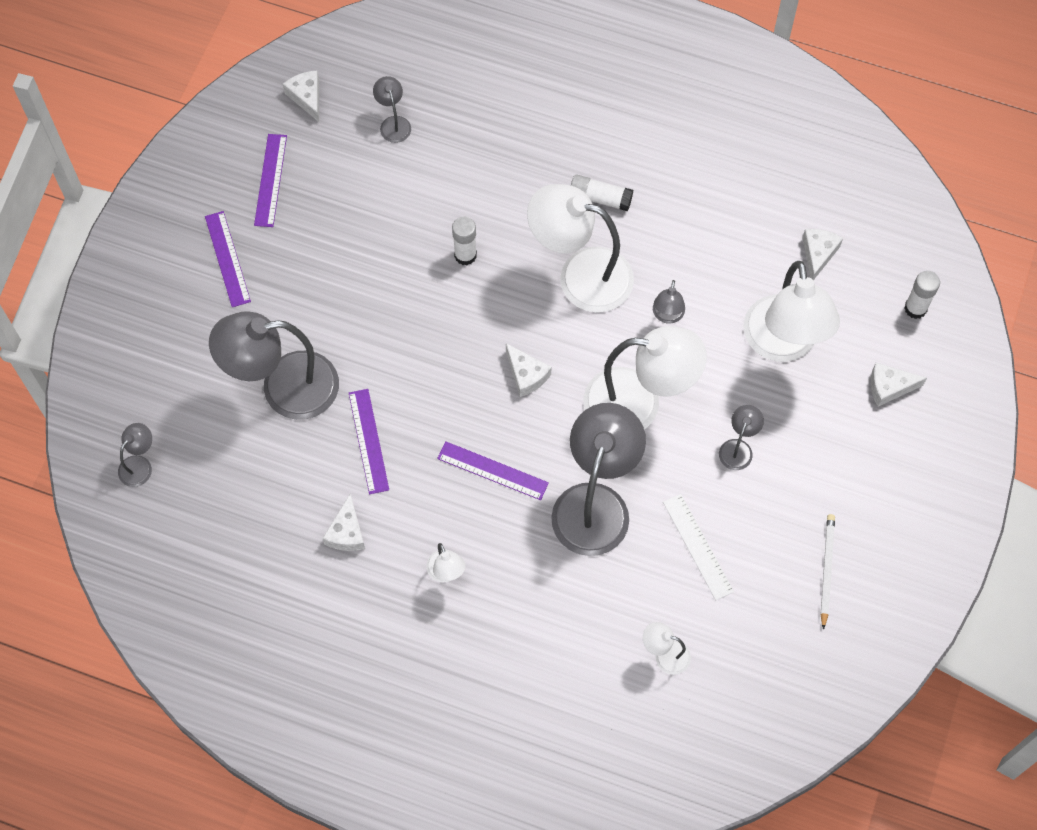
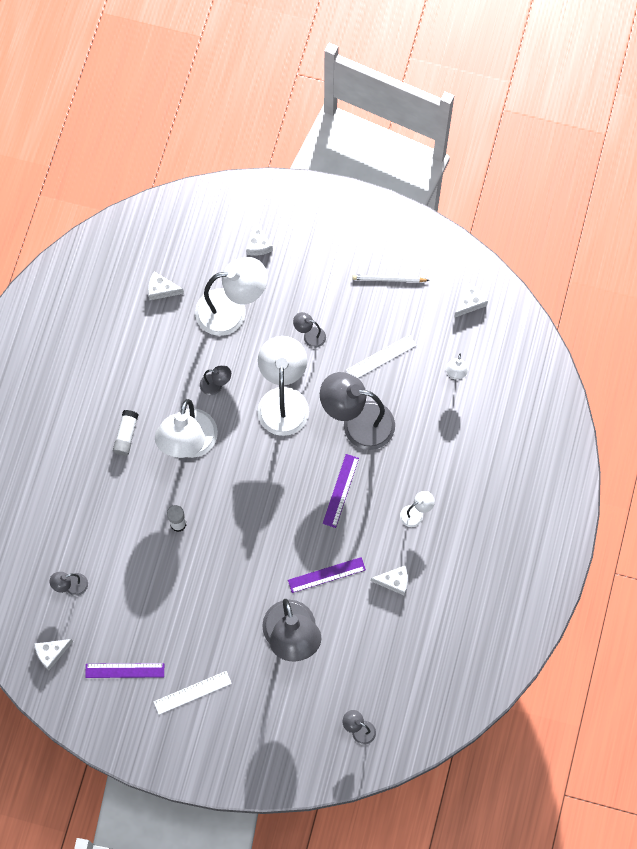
camera: 95 degrees left, 5 degrees up
purple ruler [205,211,251,307] -> white ruler [154,671,232,715]
white cheese [506,343,552,397] -> white cheese moved to [454,283,488,318]
white glue stick [904,271,940,319] -> none

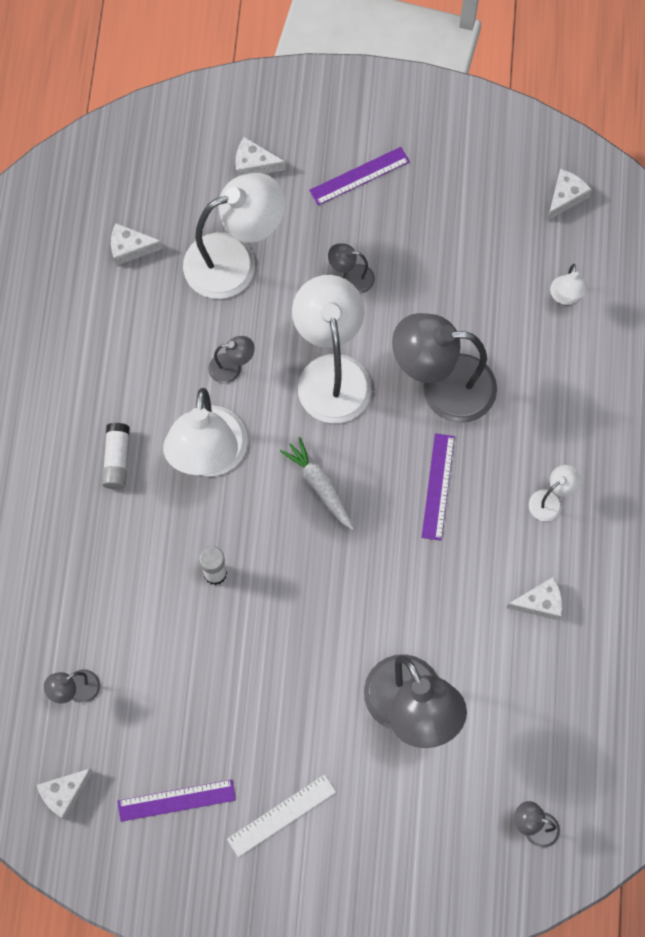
camera: 10 degrees left, 0 degrees up
white cheese [246,219,273,256] -> white cheese turned 120 degrees clockwise [235,137,286,177]
purple ruler [288,557,366,593] -> purple ruler moved to [309,147,410,205]
white ruler [346,334,417,378] -> none
white pencil [352,275,430,283] -> none
none -> white carrot [280,437,354,530]

